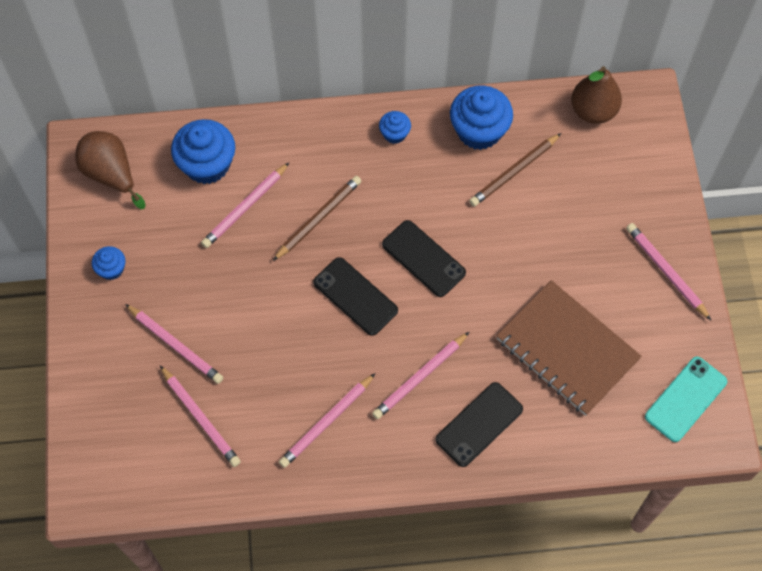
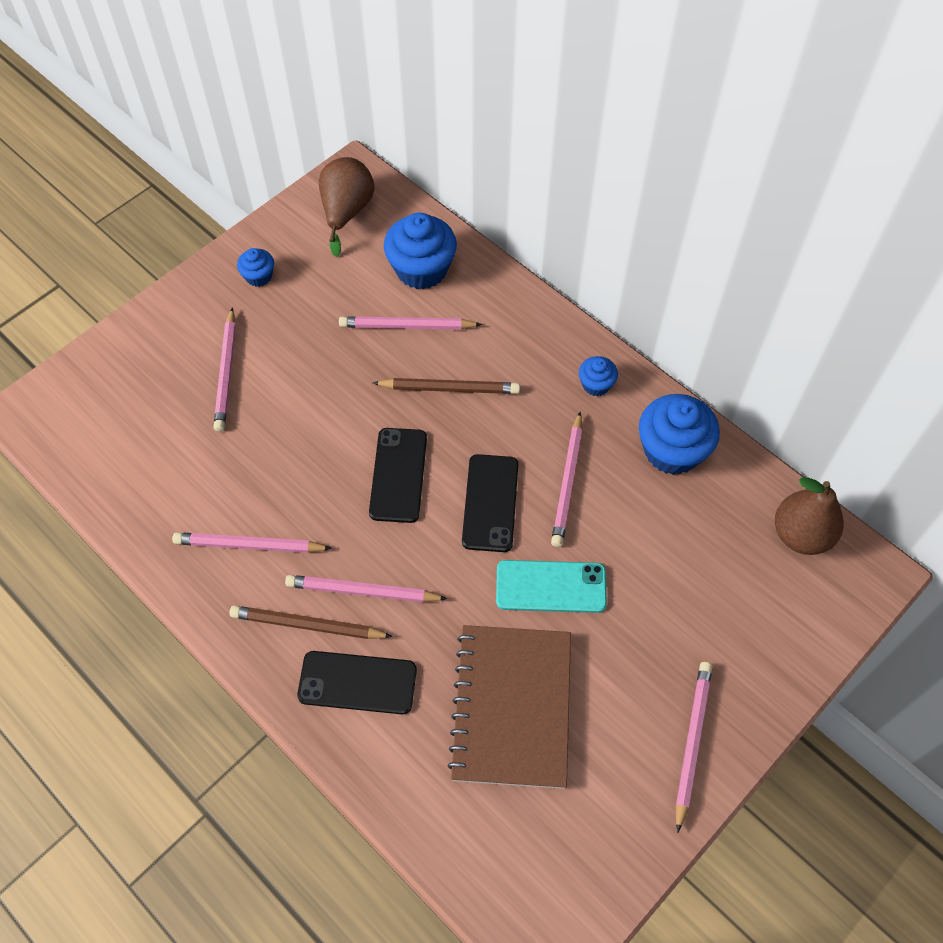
camera: 50 degrees right, 5 degrees down
pink pencil [160,366,241,467] -> pink pencil moved to [551,412,583,547]
brown pencil [469,133,561,207] -> brown pencil moved to [230,605,393,639]
turquoise phone [645,357,727,442] -> turquoise phone moved to [496,560,607,613]

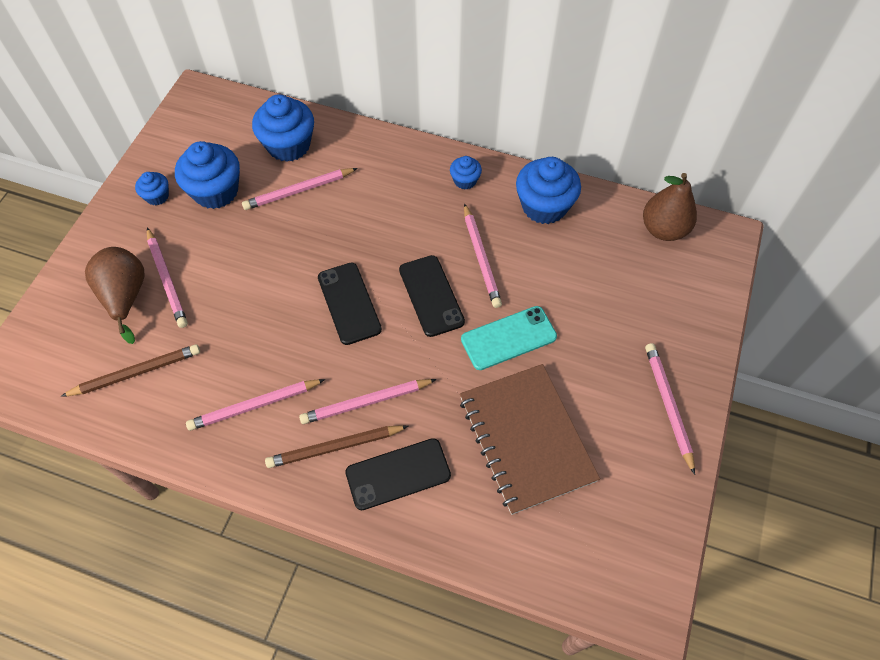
camera: 25 degrees left, 0 degrees up
brown pear [319,157,374,257] -> brown pear moved to [85,247,144,344]
brown pencil [373,378,520,394] -> brown pencil moved to [61,344,200,397]
none -> blue cupcake [175,141,240,209]

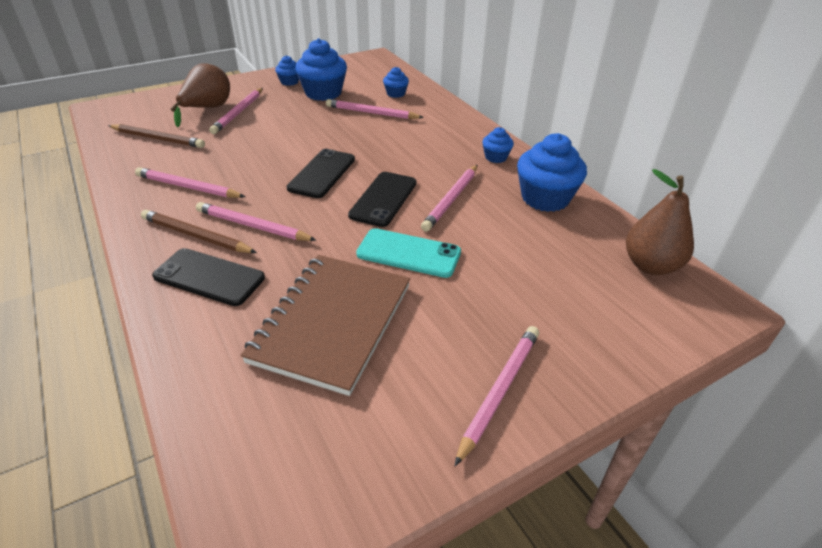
camera: 40 degrees right, 20 degrees down
blue cupcake [252,94,314,162] -> blue cupcake [383,67,409,98], size x0.51

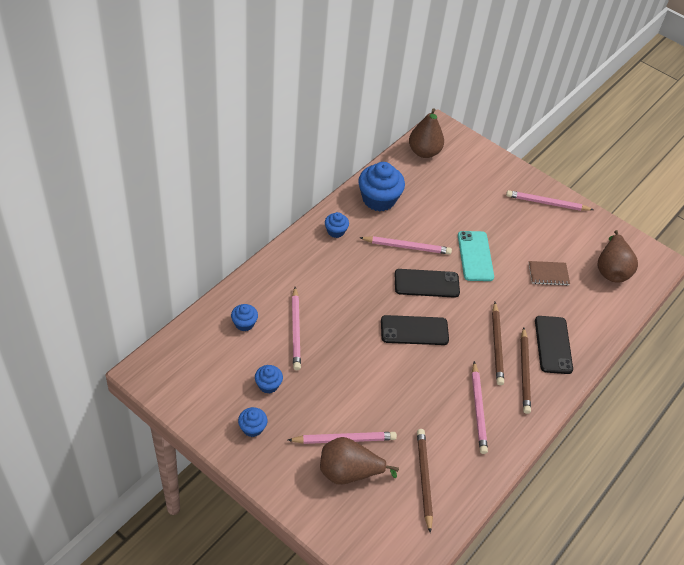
camera: 115 degrees left, 10 degrees up
pink pencil [196,202,317,241] -> brown pencil [492,302,504,385]
brown notebook [241,255,410,396] -> brown notebook [529,261,570,286], size x0.45
blue cupcake [295,38,347,101] -> blue cupcake [255,365,283,394], size x0.51
none -> brown pear [598,230,638,283]

